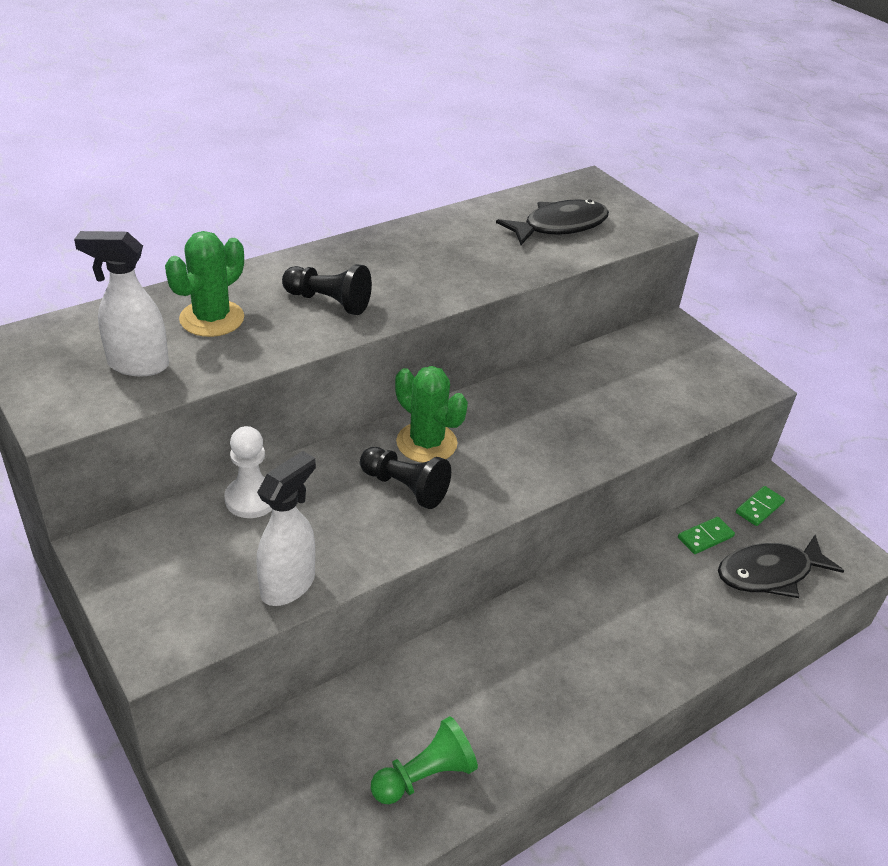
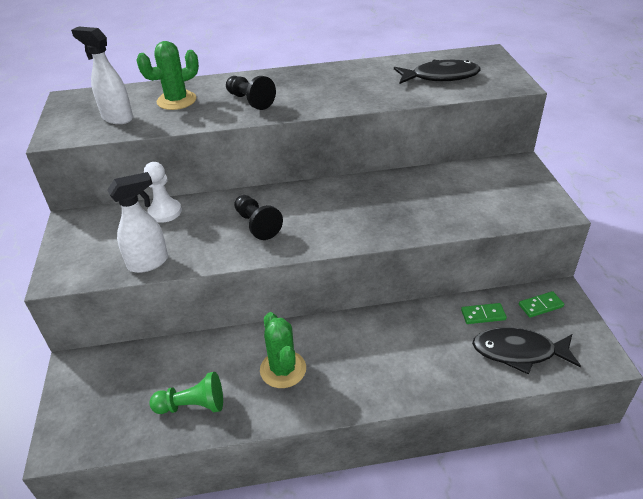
camera: 30 degrees right, 0 degrees up
green cactus [395,366,468,463] -> green cactus moved to [260,312,306,388]

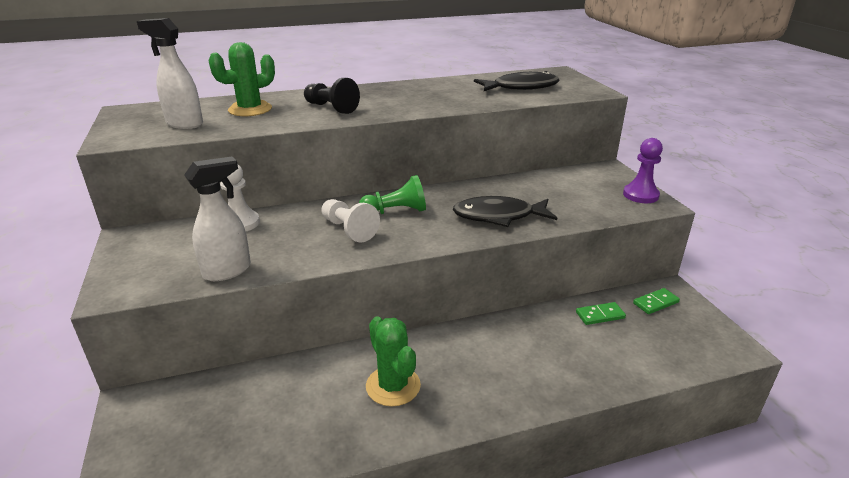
camera: 10 degrees left, 10 degrees down
green pawn [149,372,223,414] -> green pawn moved to [359,175,426,214]
black pawn [234,195,283,240] -> white pawn [321,199,380,243]
black fish [472,328,581,375] -> black fish moved to [453,196,557,227]
none -> purple pawn [623,138,663,203]

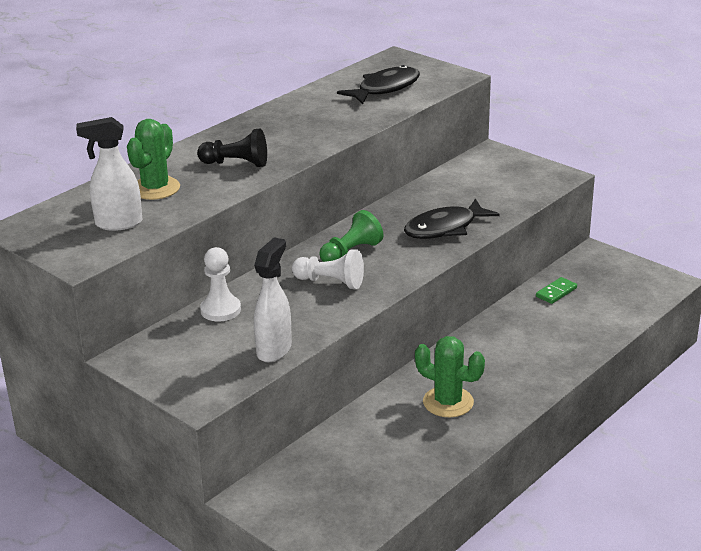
camera: 30 degrees left, 0 degrees up
purple pawn [623,138,663,203] -> none
green domino [633,288,680,314] -> none

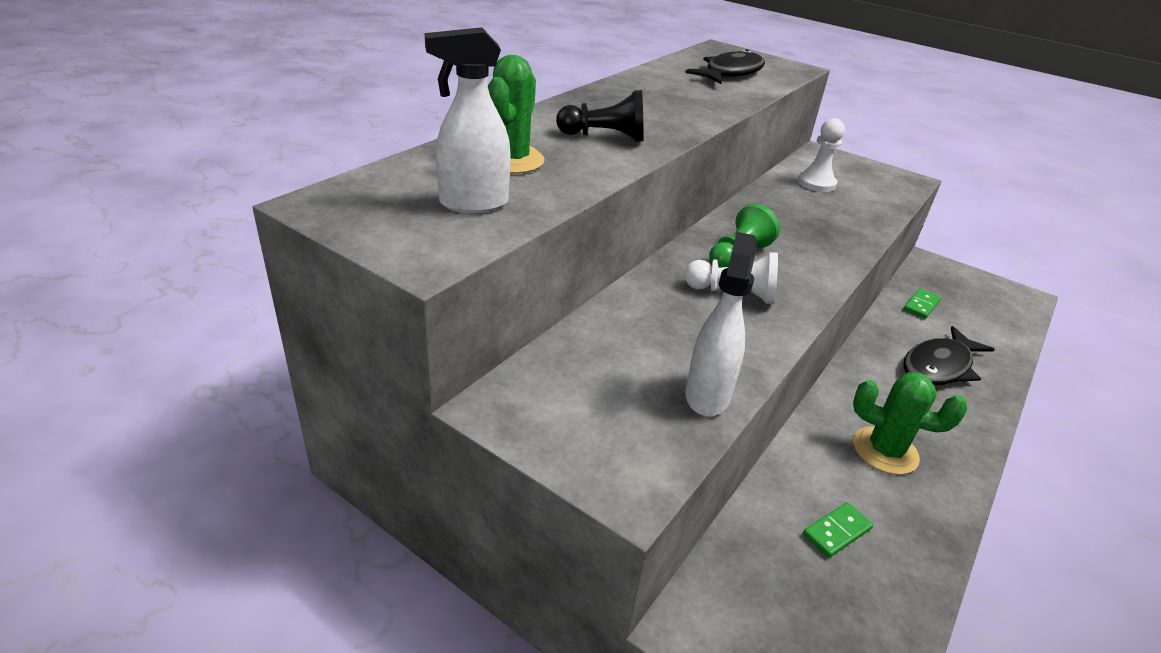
camera: 10 degrees left, 5 degrees up
white pawn [200,247,241,321] -> white pawn moved to [798,118,845,192]
black fish [404,198,500,239] -> black fish moved to [903,326,995,385]
none -> green domino [803,502,873,558]

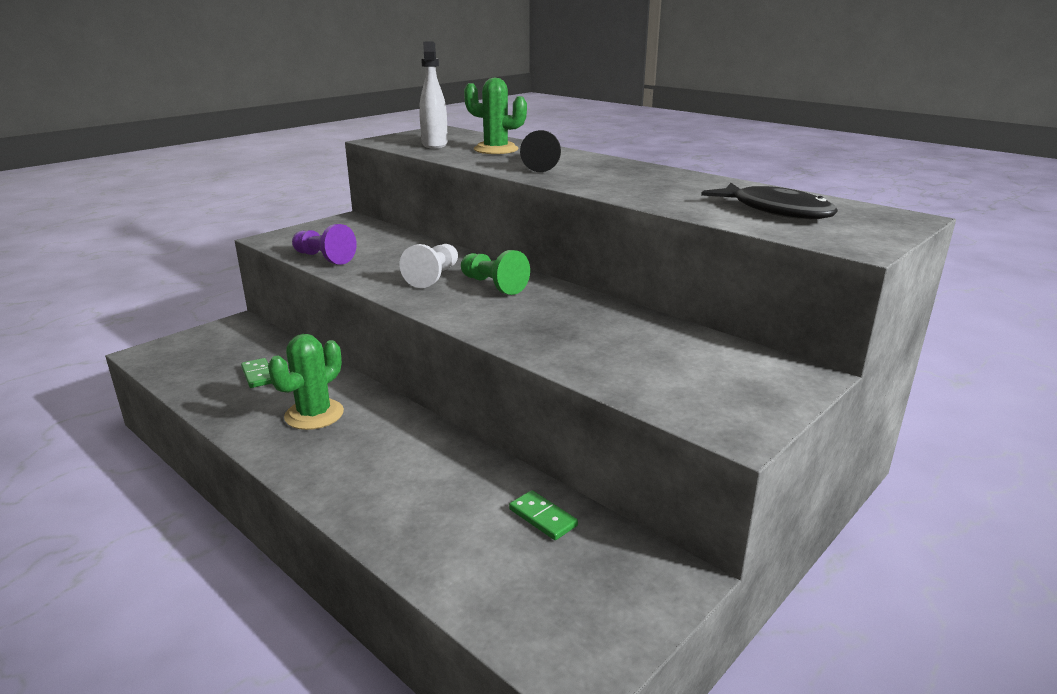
camera: 100 degrees right, 10 degrees down
white spray bottle [685,232,757,416] -> purple pawn [292,224,357,265]
white pawn [798,118,845,192] -> none
black fish [903,326,995,385] -> none

